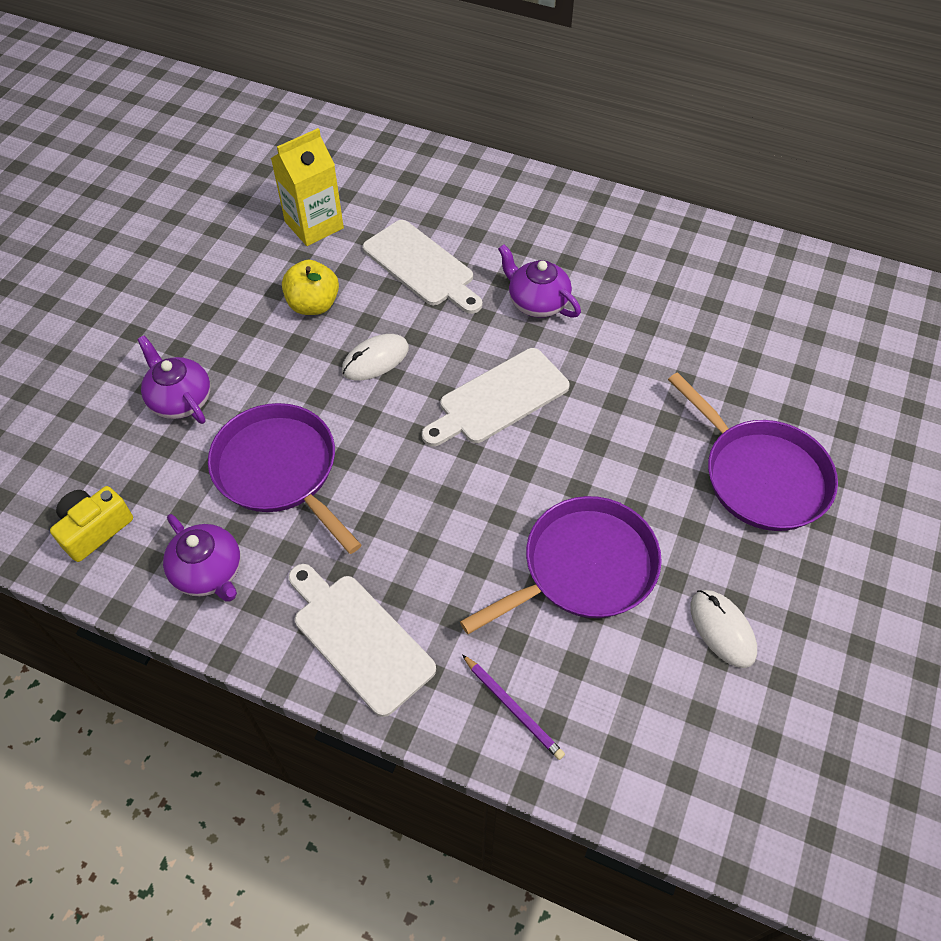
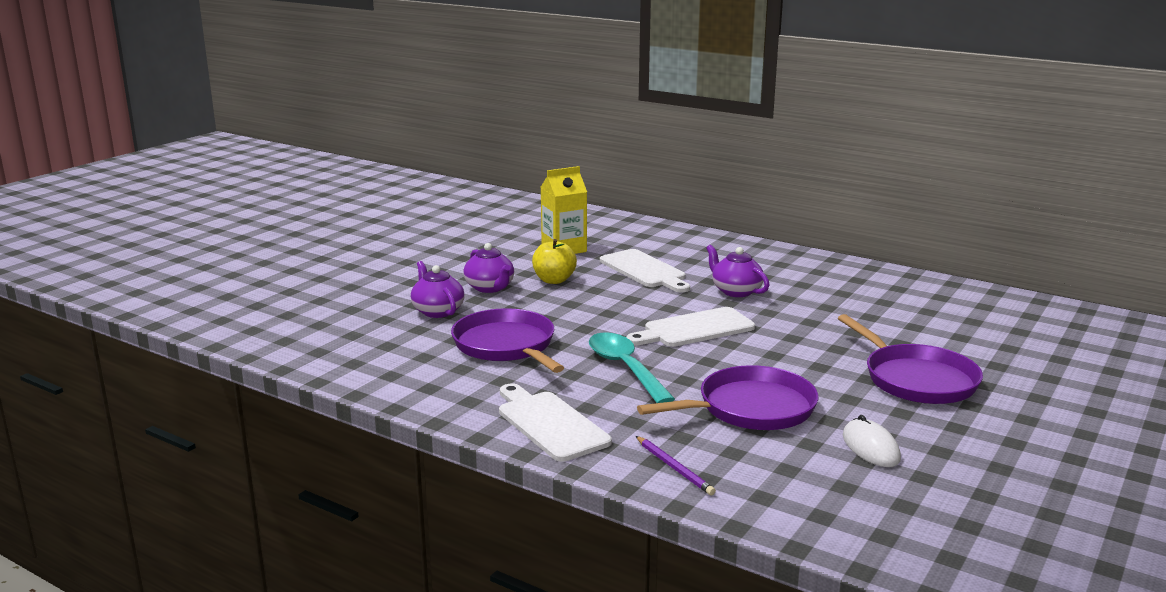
camera: 10 degrees right, 35 degrees down
yellow camera [50,486,133,562] -> none
purple teapot [163,514,241,601] -> purple teapot moved to [463,243,514,293]
white mouse [342,334,409,380] -> none
none -> turquoise spoon [589,332,675,403]

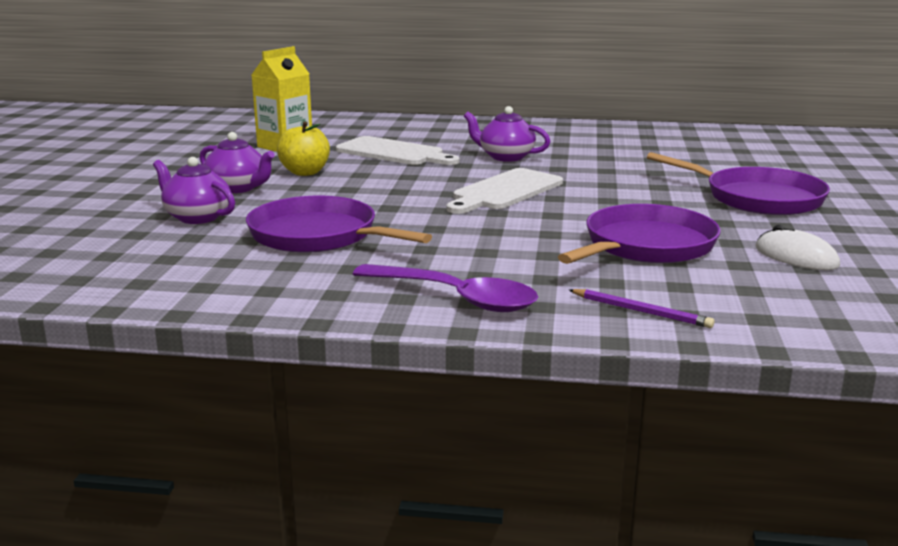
camera: 25 degrees left, 0 degrees up
white cutting board [499,383,612,462] -> purple spoon [353,264,538,312]
turquoise spoon [589,332,675,403] -> none

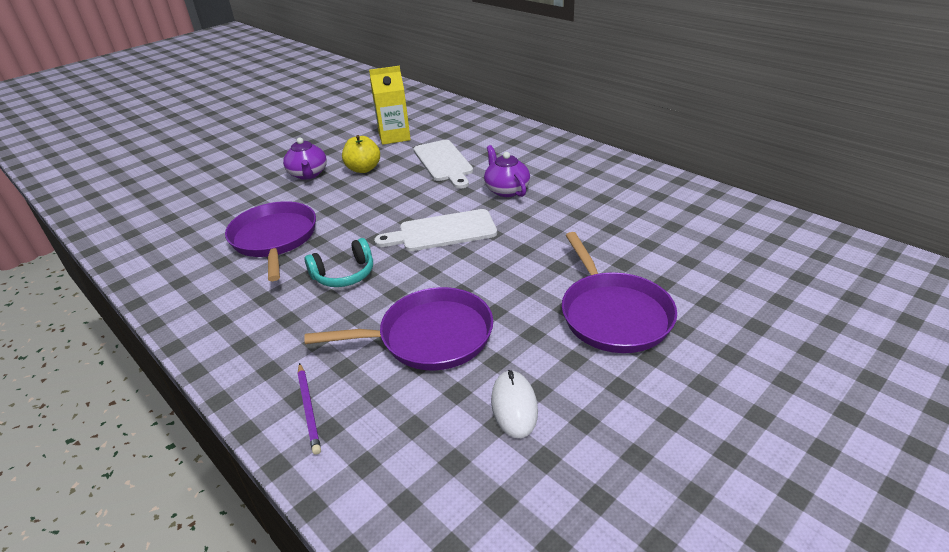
camera: 40 degrees right, 15 degrees up
purple teapot [153,157,235,224] -> none
purple spoon [353,264,538,312] -> none
none -> turquoise headphones [305,238,373,287]

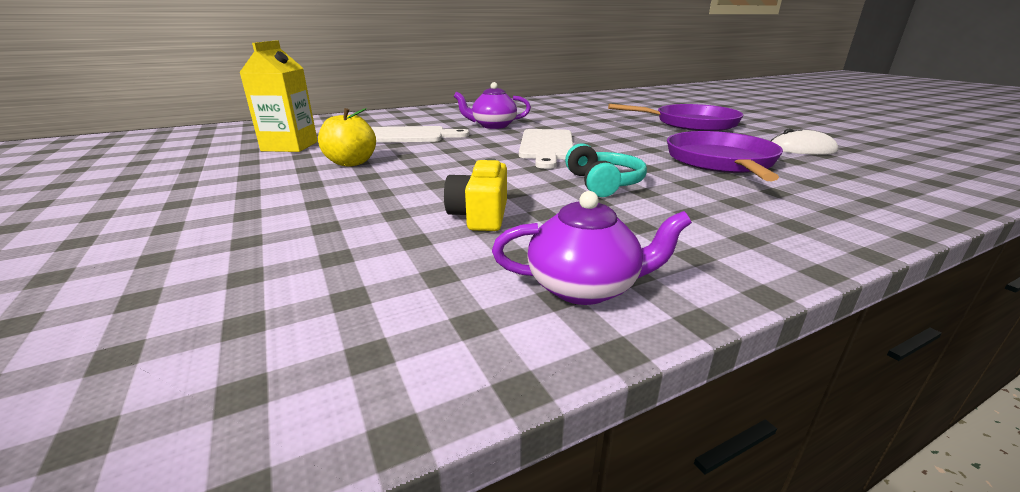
camera: 75 degrees left, 10 degrees down
purple pan [225,201,316,281] -> yellow camera [444,158,507,231]
purple teapot [283,137,327,180] -> purple teapot moved to [492,191,692,305]
purple pencil [298,363,321,455] -> none

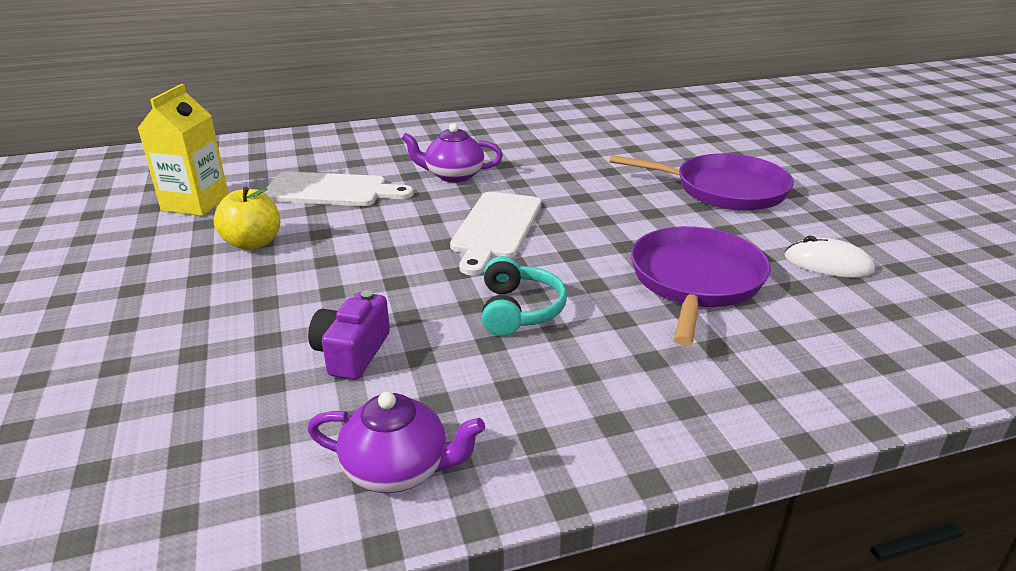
camera: 10 degrees right, 5 degrees up
yellow camera [444,158,507,231] -> purple camera [308,290,390,380]

